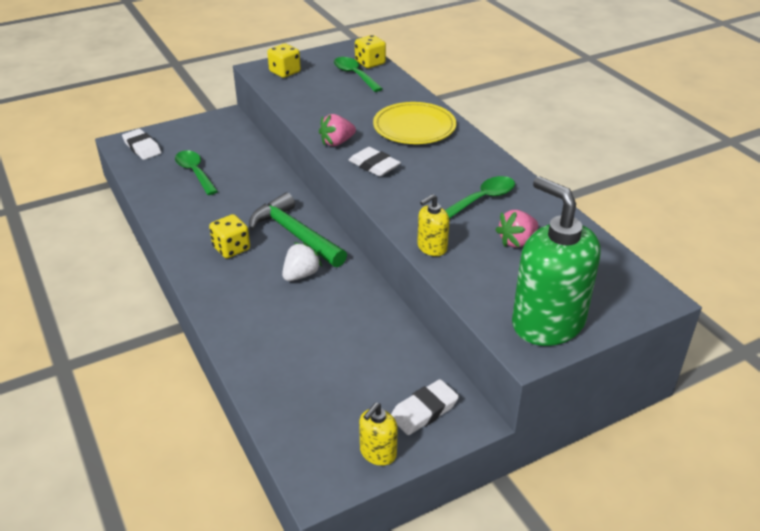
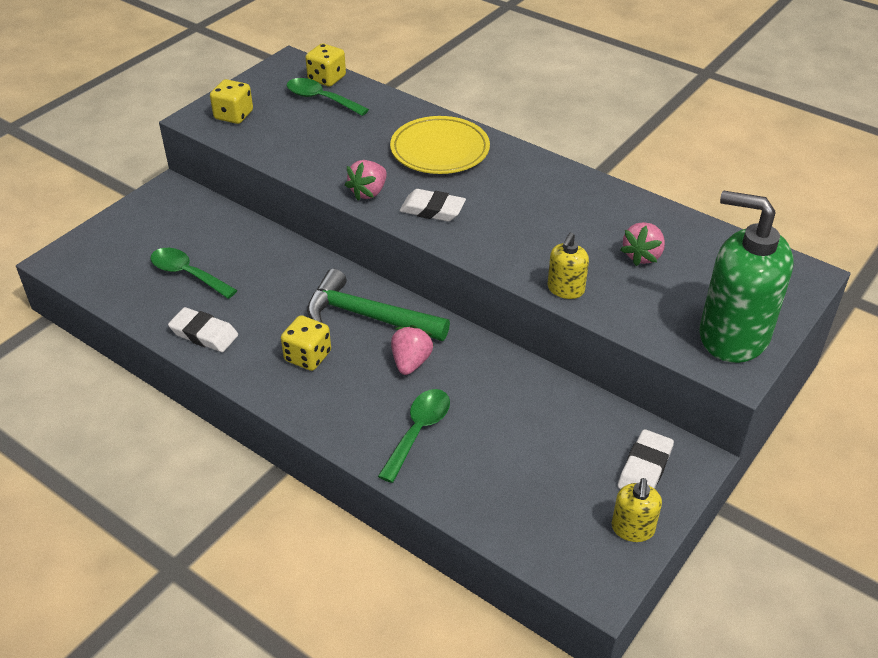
camera: 25 degrees left, 5 degrees up
white eraser [122,129,161,160] -> white eraser moved to [168,307,238,352]
white strawberry [282,242,322,281] -> pink strawberry [391,325,434,375]
green spoon [445,176,515,219] -> green spoon moved to [378,389,450,483]

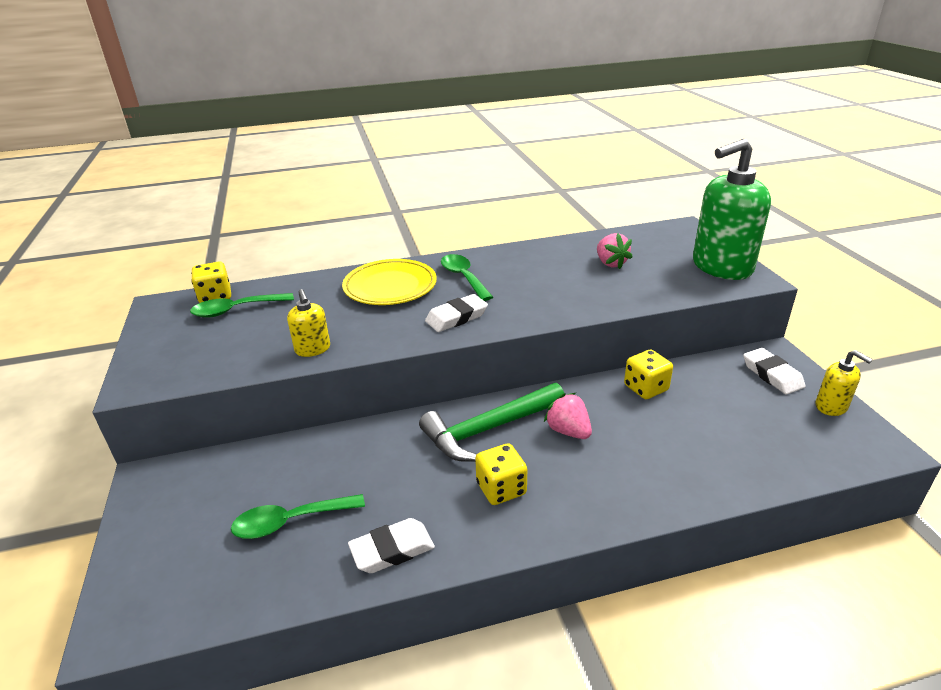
camera: 50 degrees left, 10 degrees down
yellow dice [210,79,253,124] -> yellow dice moved to [624,350,673,399]
pink strawberry [345,160,387,201] -> none
green spoon [378,389,450,483] -> green spoon moved to [441,254,493,301]
yellow soap dispenser [548,232,589,299] -> yellow soap dispenser moved to [287,289,330,357]

